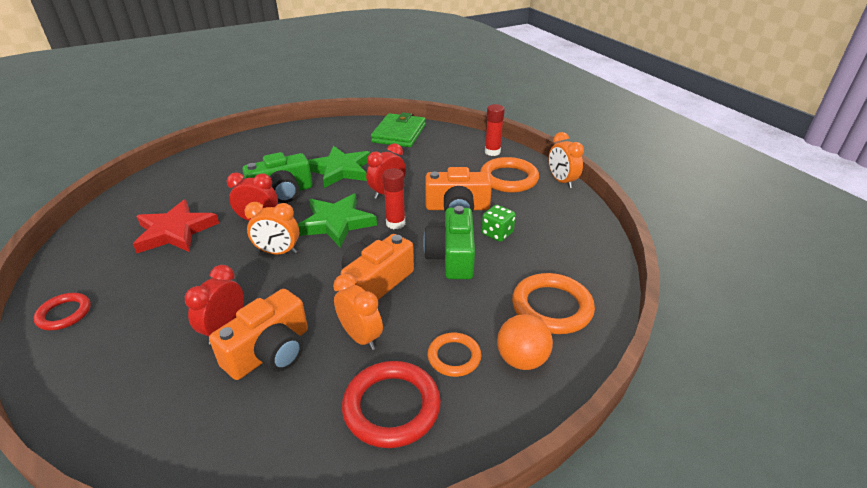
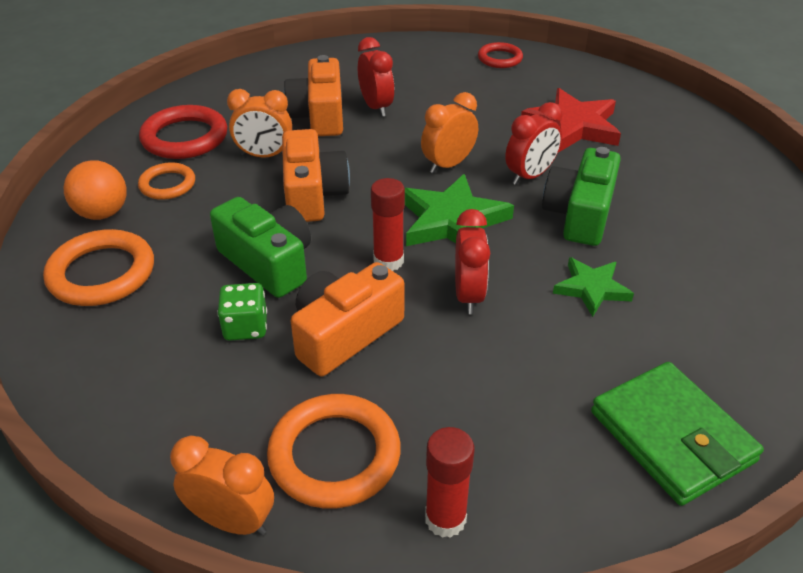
camera: 135 degrees right, 5 degrees up
green star [308,146,370,188] -> green star [553,257,634,317], size x0.61

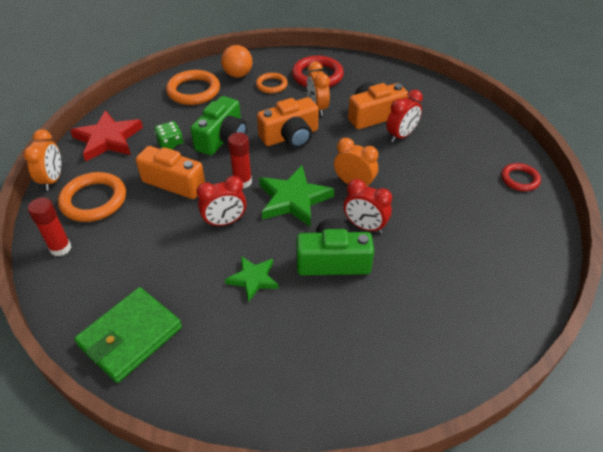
camera: 70 degrees right, 5 degrees up
red star [521,88,621,153] -> red star moved to [70,110,143,162]

